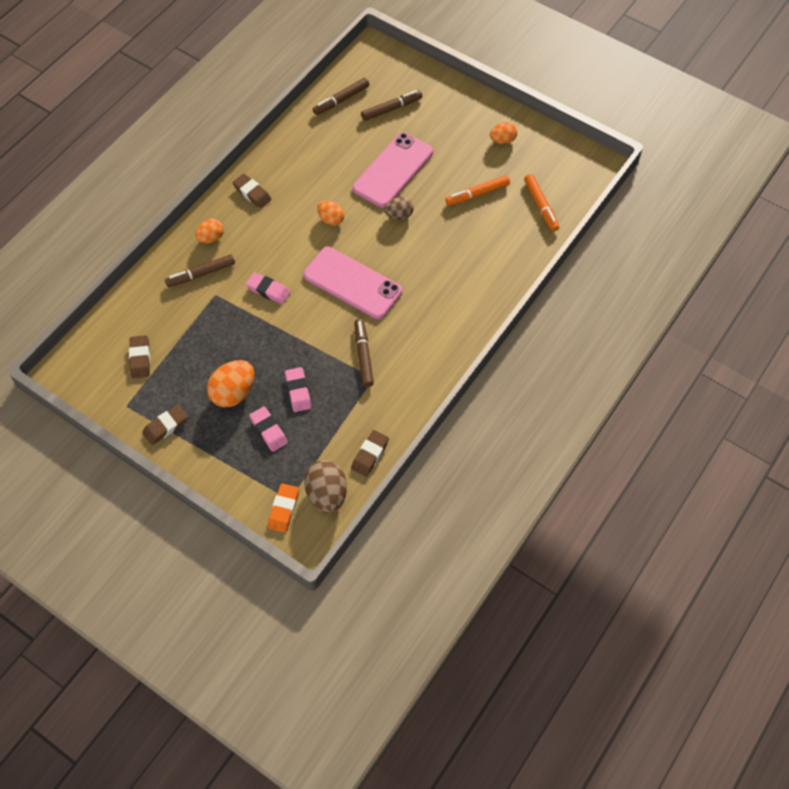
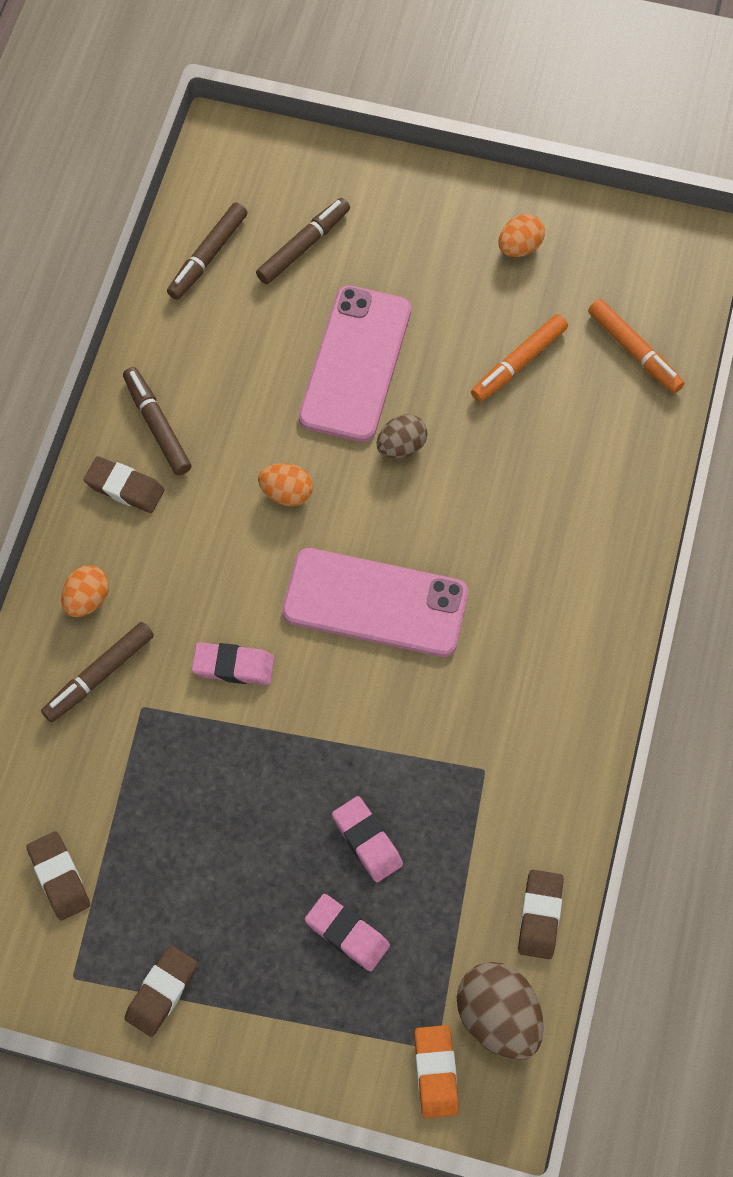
camera: 20 degrees left, 5 degrees up
orange egg [207,360,254,407] -> none
brown marker [354,319,374,387] -> brown marker moved to [123,367,191,475]

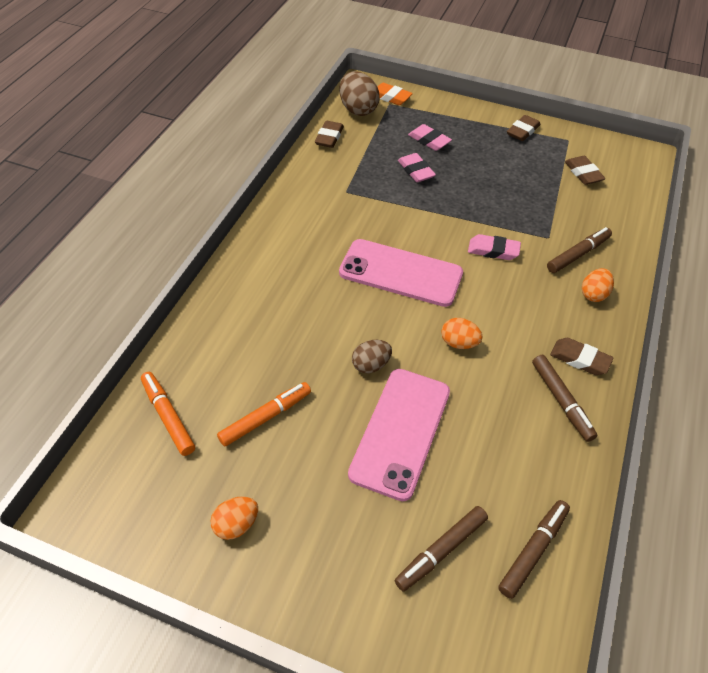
camera: 175 degrees left, 15 degrees down
orange eraser [414,1025,459,1118] -> orange eraser turned 60 degrees counterclockwise [377,83,413,105]

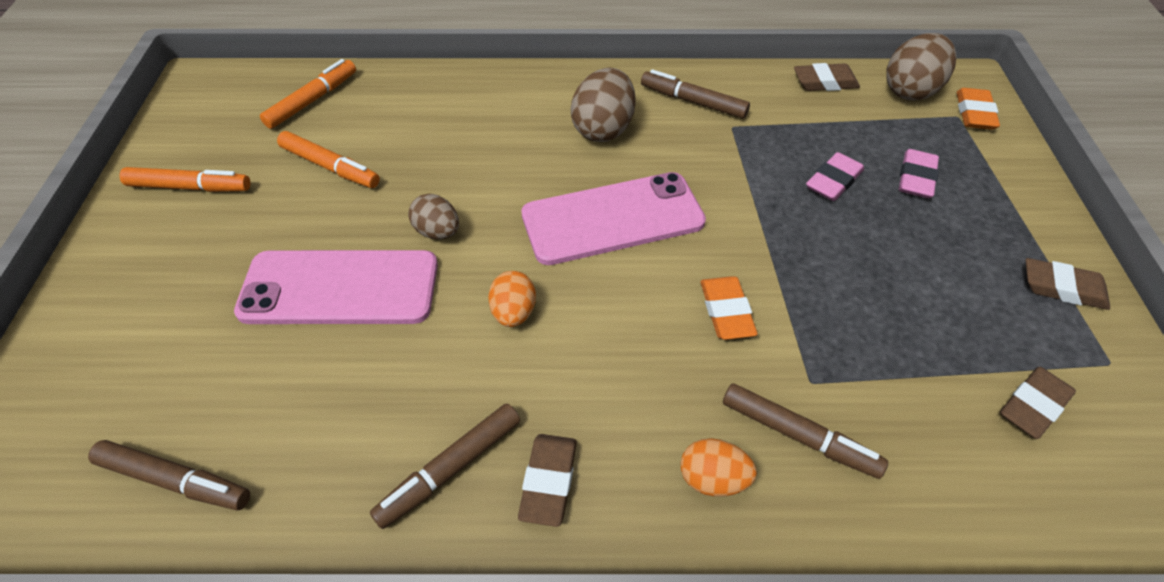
camera: 70 degrees right, 0 degrees up
orange egg [210,497,258,540] -> orange marker [119,167,251,192]
pink phone [339,239,463,307] -> pink phone turned 75 degrees clockwise [521,172,706,265]
brown marker [395,506,488,592] -> brown marker moved to [641,69,750,118]
pink eraser [468,234,521,260] -> orange eraser [700,276,758,340]
none -> brown egg [571,67,636,142]

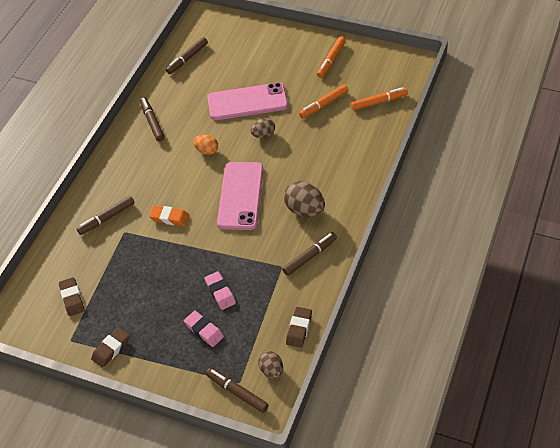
camera: 115 degrees right, 0 degrees up
pink phone [234,250,438,324] -> pink phone turned 60 degrees clockwise [207,83,288,120]
orange marker [260,59,356,129] -> orange marker turned 75 degrees counterclockwise [351,87,408,111]
brown eraser [518,434,577,527] -> none
orange egg [681,438,757,497] -> none
brown egg [886,33,957,101] -> brown egg [258,351,283,379], size x0.61
orange eraser [957,88,1000,130] -> brown marker [206,368,269,413]

